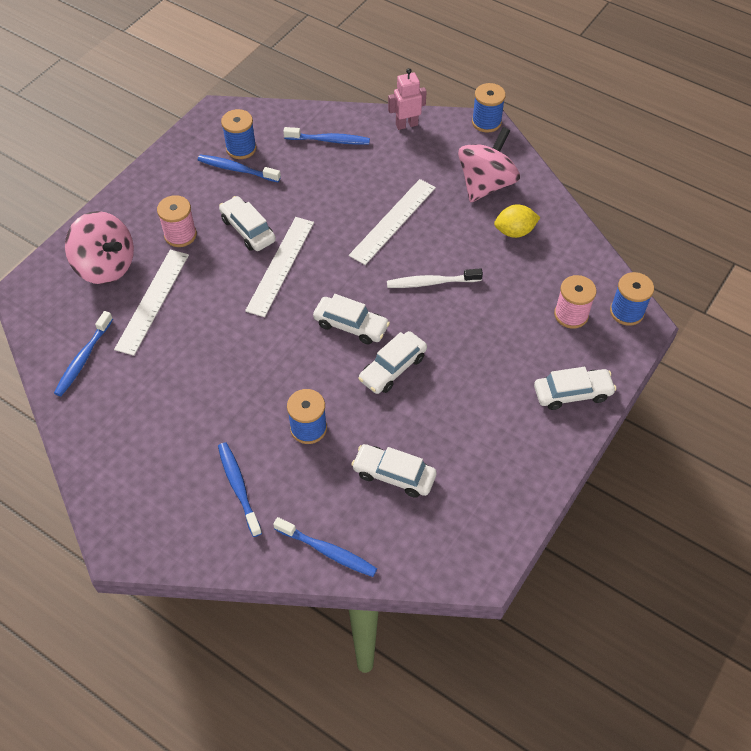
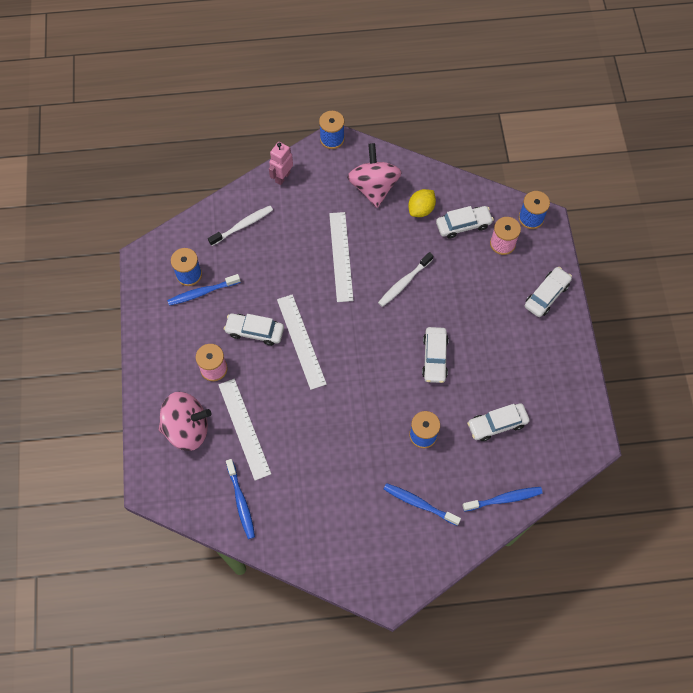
camera: 40 degrees left, 10 degrees up
blue toothbrush [283,127,370,145] -> white toothbrush [208,206,273,246]
white car [313,294,390,344] -> white car moved to [436,206,494,239]

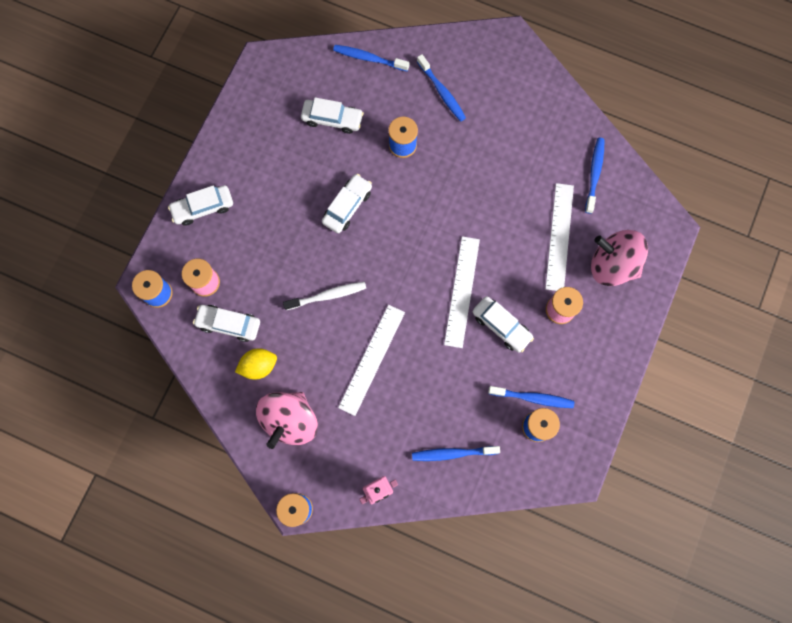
camera: 150 degrees left, 10 degrees up
white toothbrush [208,206,273,246] -> blue toothbrush [412,446,500,461]

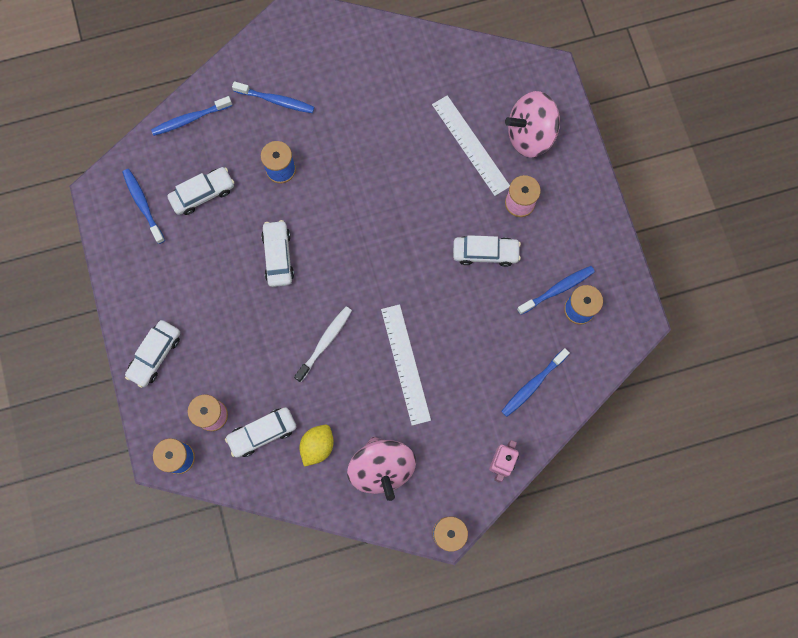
camera: 40 degrees left, 0 degrees up
white ruler [444,236,480,348] -> none
blue toothbrush [585,138,604,214] -> blue toothbrush moved to [122,169,165,244]

